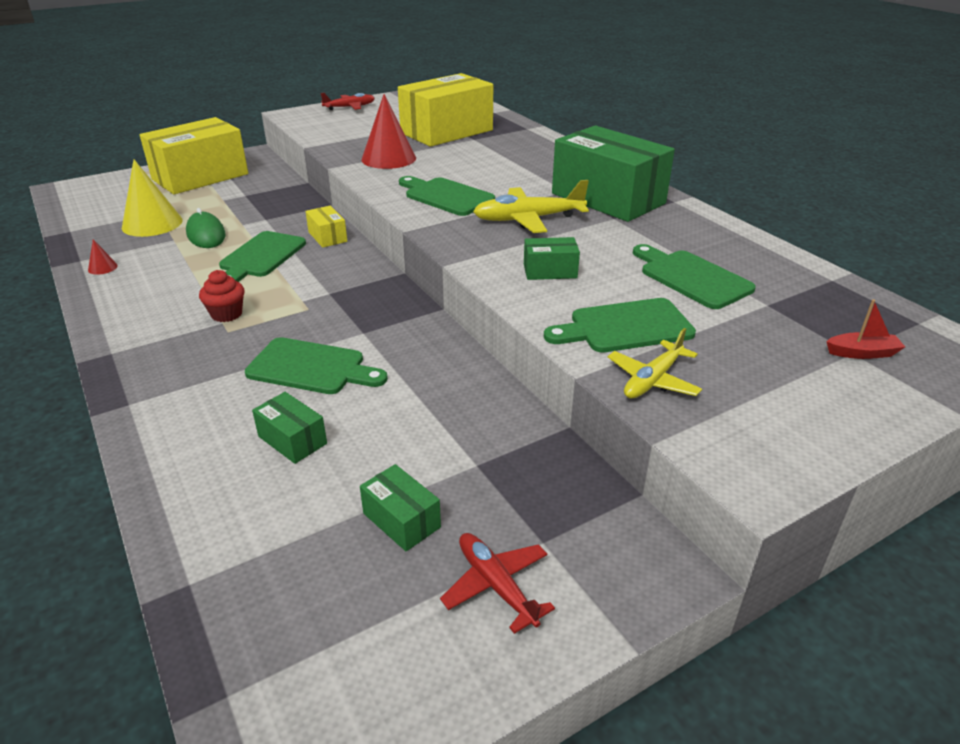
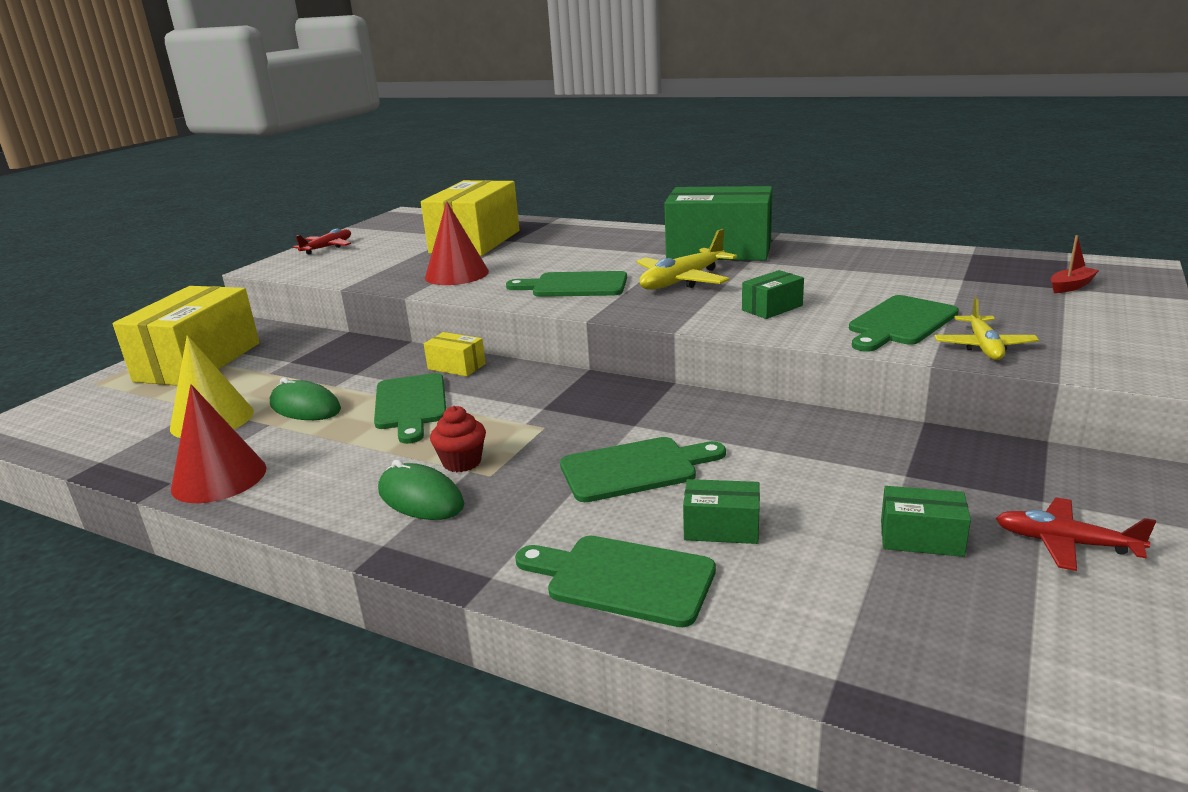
camera: 30 degrees left, 10 degrees down
red cone [88,239,118,275] -> red cone [171,384,266,503], size x2.33
green cutting board [633,244,756,309] -> green cutting board moved to [515,536,716,627]
none -> green mouse [378,460,464,520]

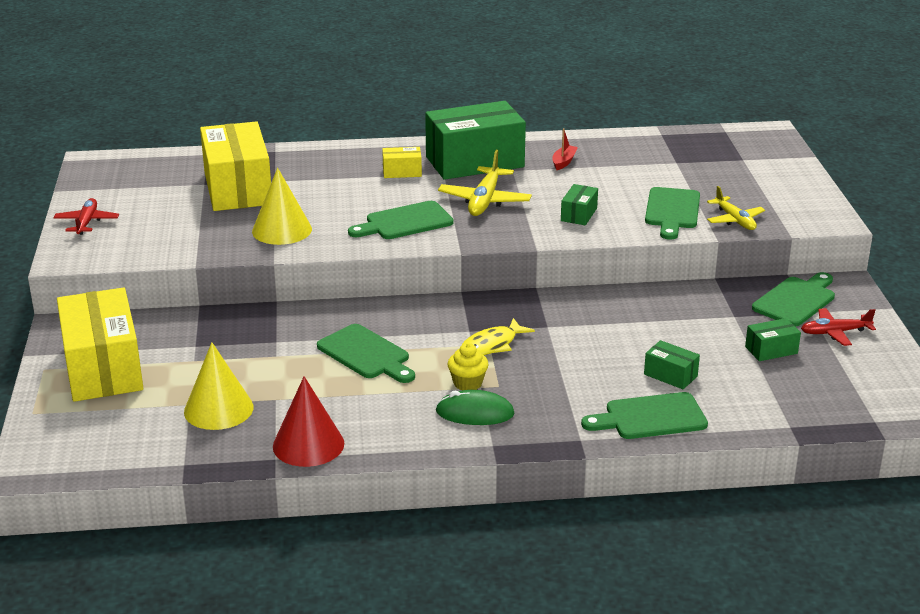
camera: 35 degrees left, 5 degrees up
green mouse [270,378,341,420] -> none
yellow box [424,332,486,377] -> yellow box moved to [382,147,422,178]
red cone [425,201,489,285] -> yellow cone [252,168,312,245]
red cupcake [430,406,486,472] -> yellow cupcake [448,343,489,390]
green cutting board [560,437,726,502] -> green cutting board moved to [752,272,835,327]
green box [683,479,760,544] -> green box turned 60 degrees clockwise [644,340,700,389]
red boat [1051,235,1099,293] -> red boat moved to [552,128,578,170]
none -> yellow fish [461,318,535,355]

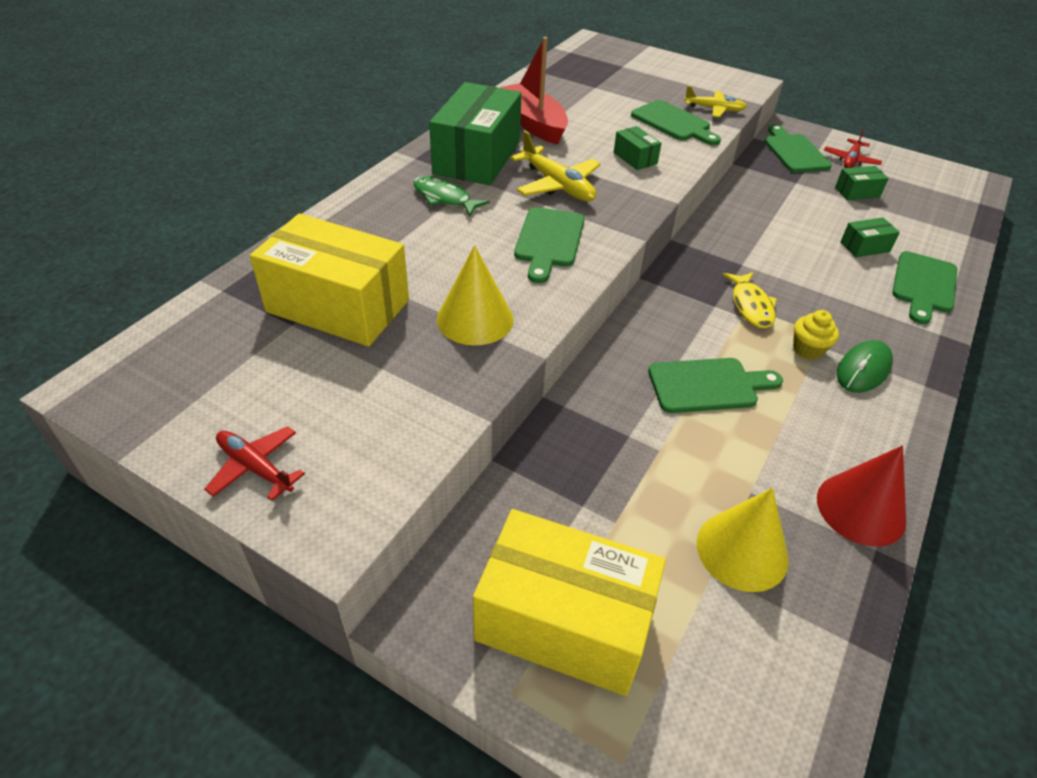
camera: 55 degrees left, 15 degrees up
yellow box [382,147,422,178] -> green fish [414,176,490,216]
red boat [552,128,578,170] -> red boat [499,37,568,145], size x2.26
green box [745,318,801,361] -> green box turned 60 degrees clockwise [835,166,889,200]

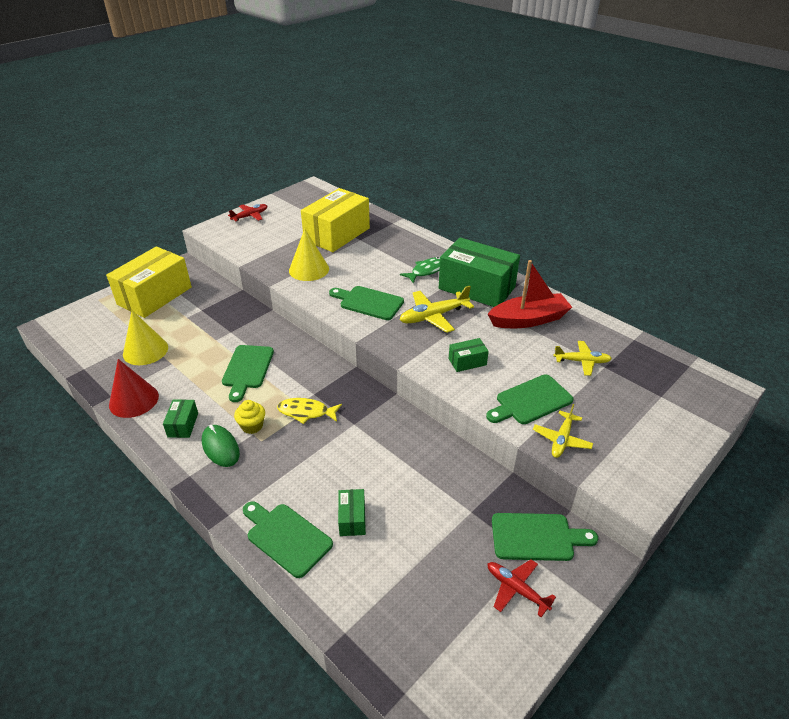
camera: 105 degrees right, 5 degrees down
green box [835,166,889,200] -> green box moved to [163,399,198,438]
none -> yellow plane [553,341,612,376]

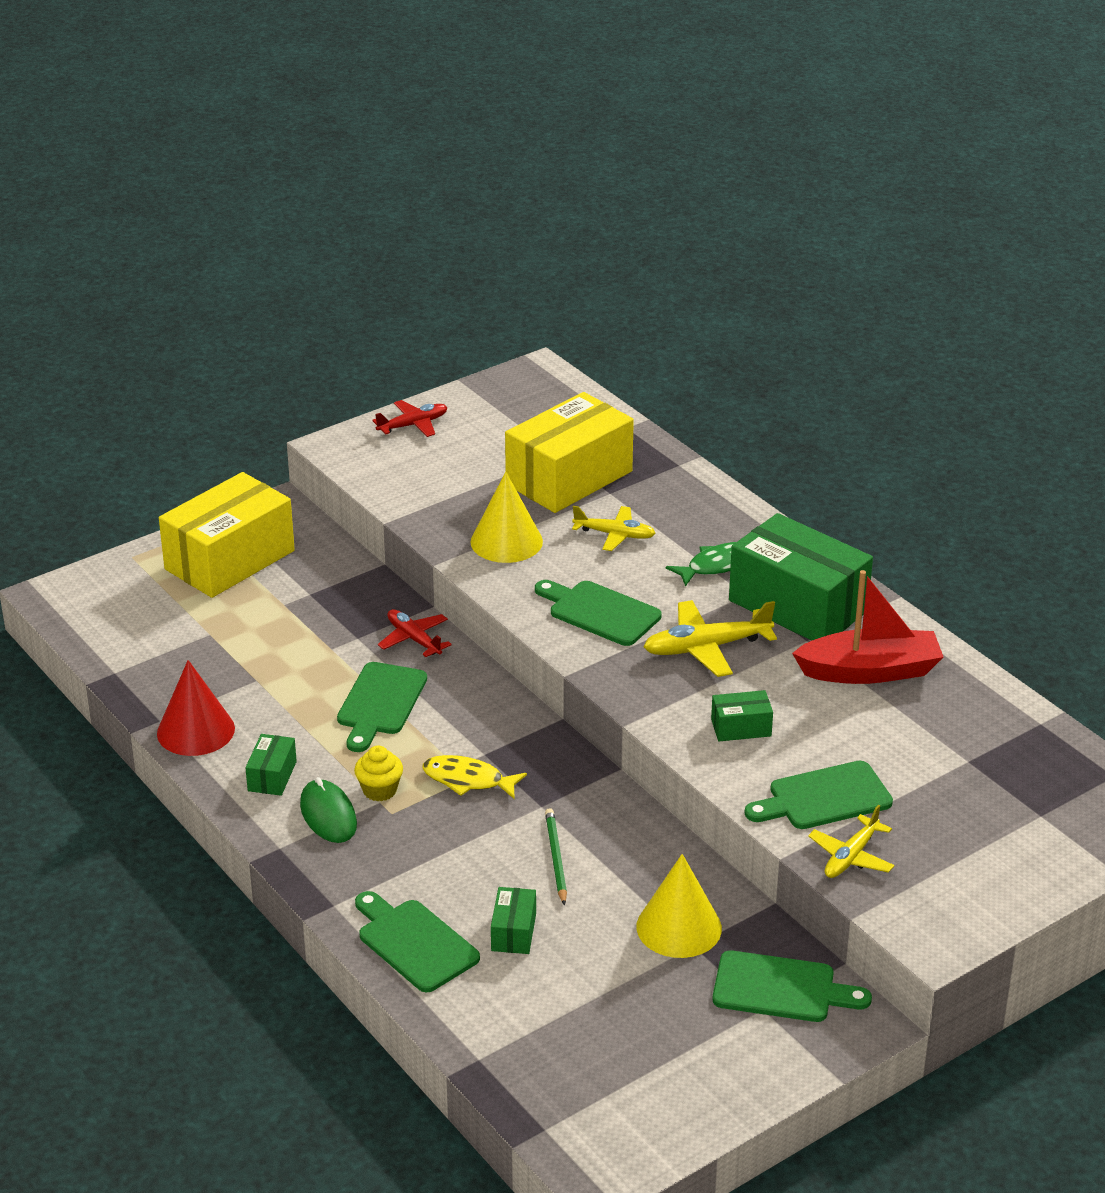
camera: 10 degrees right, 5 degrees down
yellow cone [123,310,168,365] -> yellow cone moved to [636,854,722,958]
red plane [487,559,556,617] -> red plane moved to [378,609,452,657]
yellow plane [553,341,612,376] -> yellow plane moved to [572,506,656,551]
none -> green pencil [545,808,567,906]

